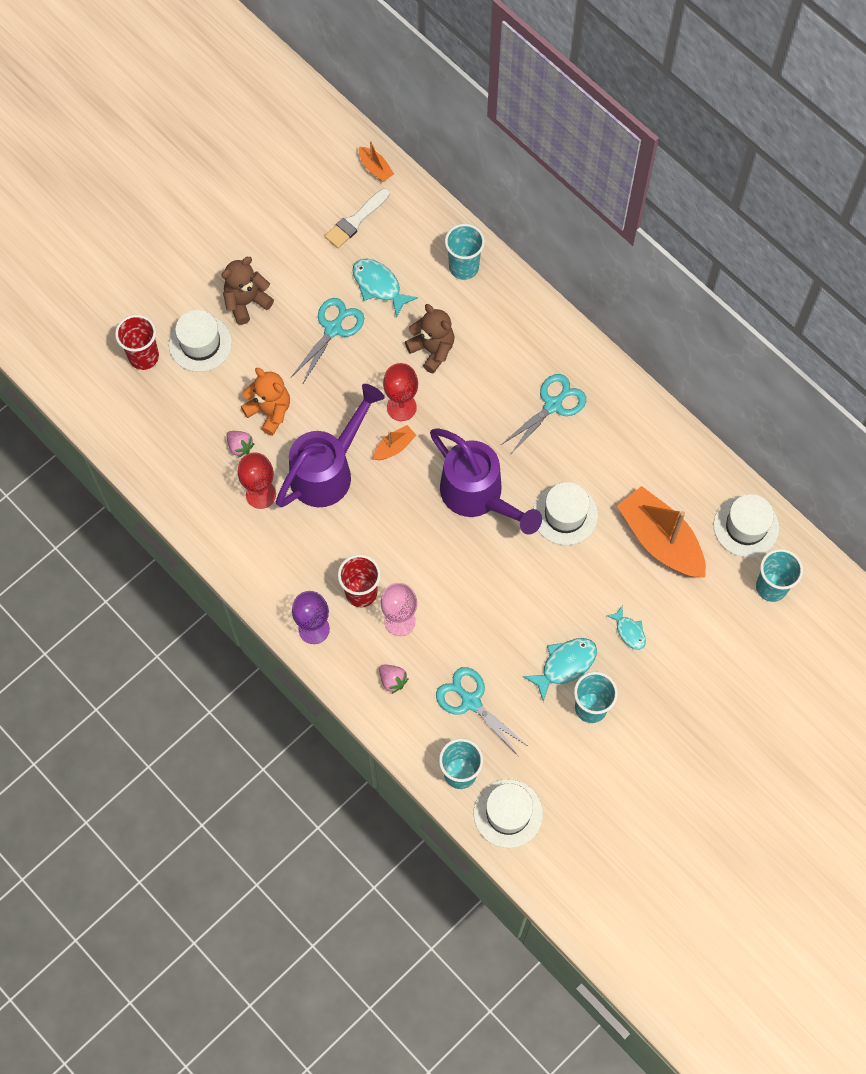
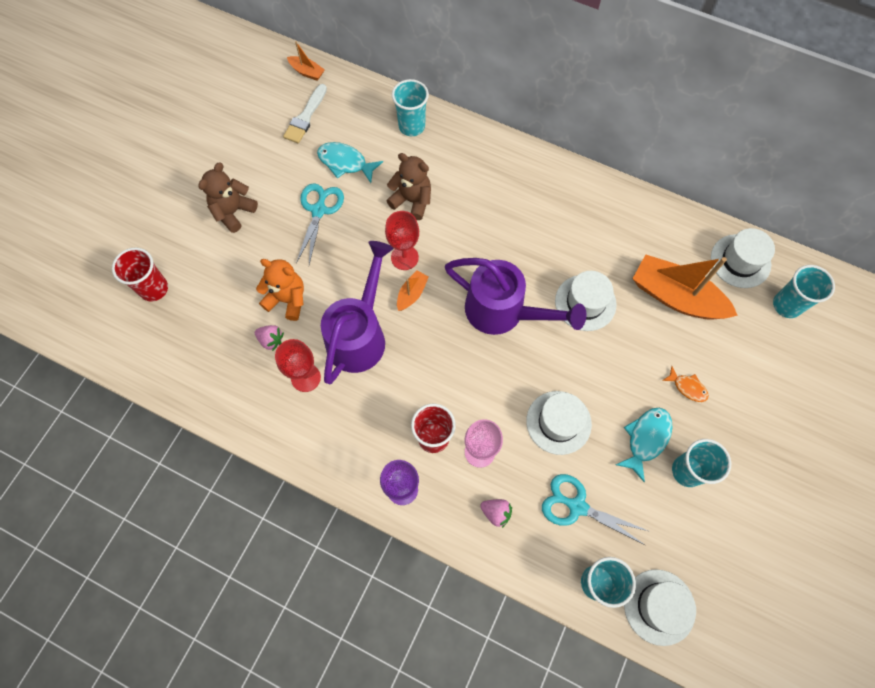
camera: 20 degrees left, 0 degrees up
white hat [169,310,232,372] -> white hat moved to [526,391,592,455]
turquoise scissors [501,374,586,455] -> none
turquoise fish [607,606,646,650] -> orange fish [662,366,709,402]

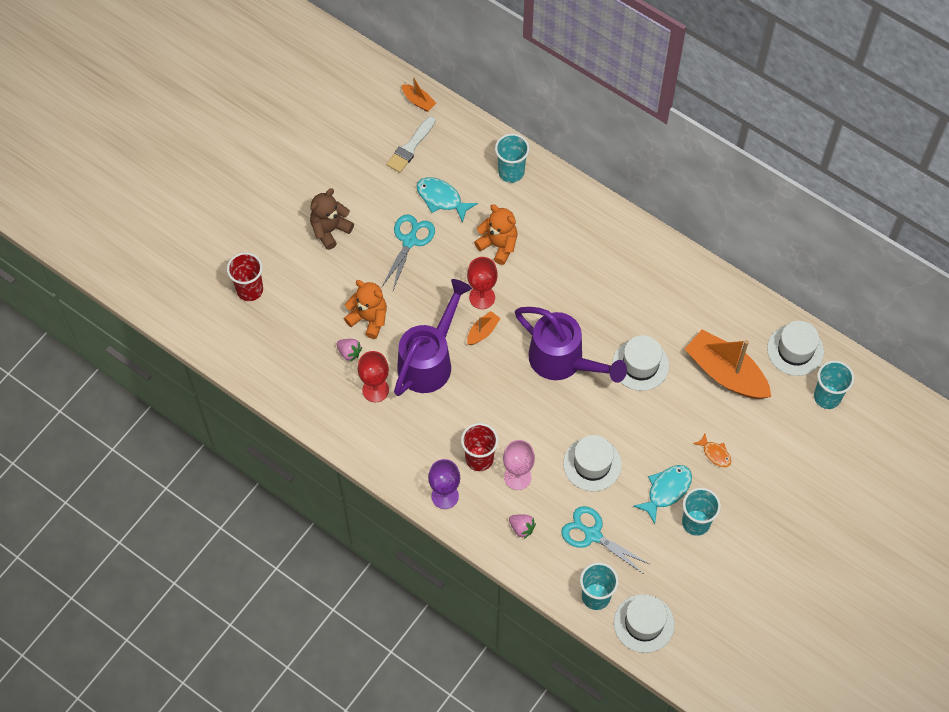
camera: 10 degrees right, 5 degrees down
brown teddy bear [387,153,431,220] -> orange teddy bear [474,205,518,265]

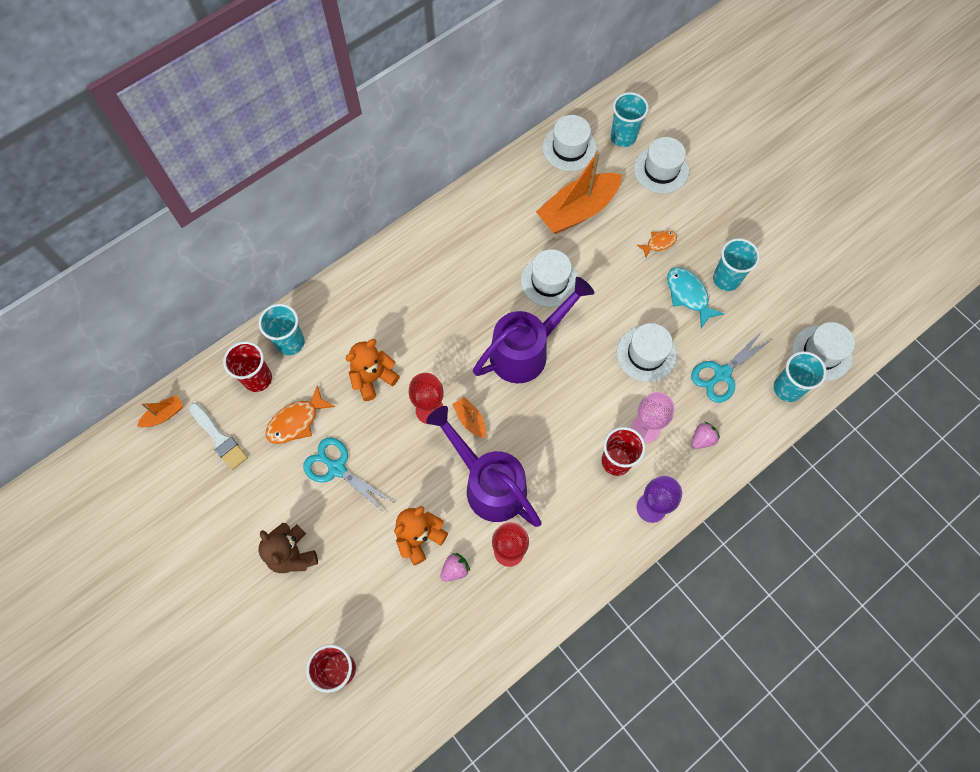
camera: 75 degrees left, 5 degrees up
turquoise fish [417,177,478,223] -> orange fish [266,385,335,444]
none -> red cup [223,341,272,392]
none -> white hat [634,137,689,194]

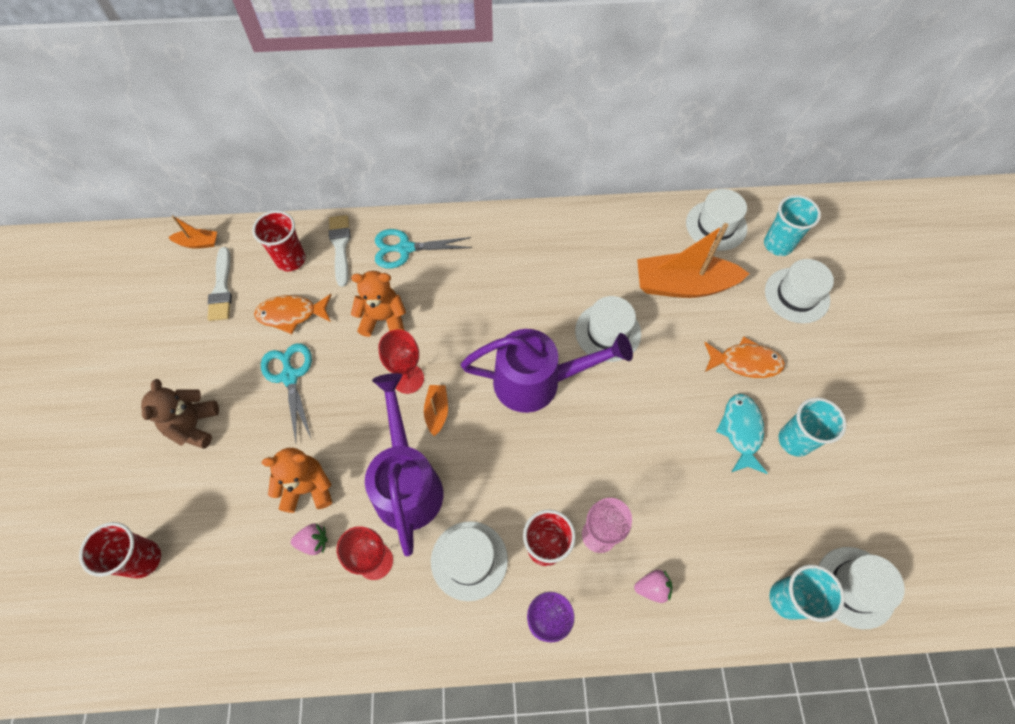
camera: 35 degrees right, 5 degrees down
turquoise cup [259,304,305,355] -> white brush [329,215,350,287]
white hat [617,323,677,382] -> white hat moved to [431,521,508,601]
orange fish [637,231,677,258] -> orange fish [704,336,785,378], size x1.61
turquoise scissors [691,333,772,403] -> turquoise scissors moved to [375,229,472,268]

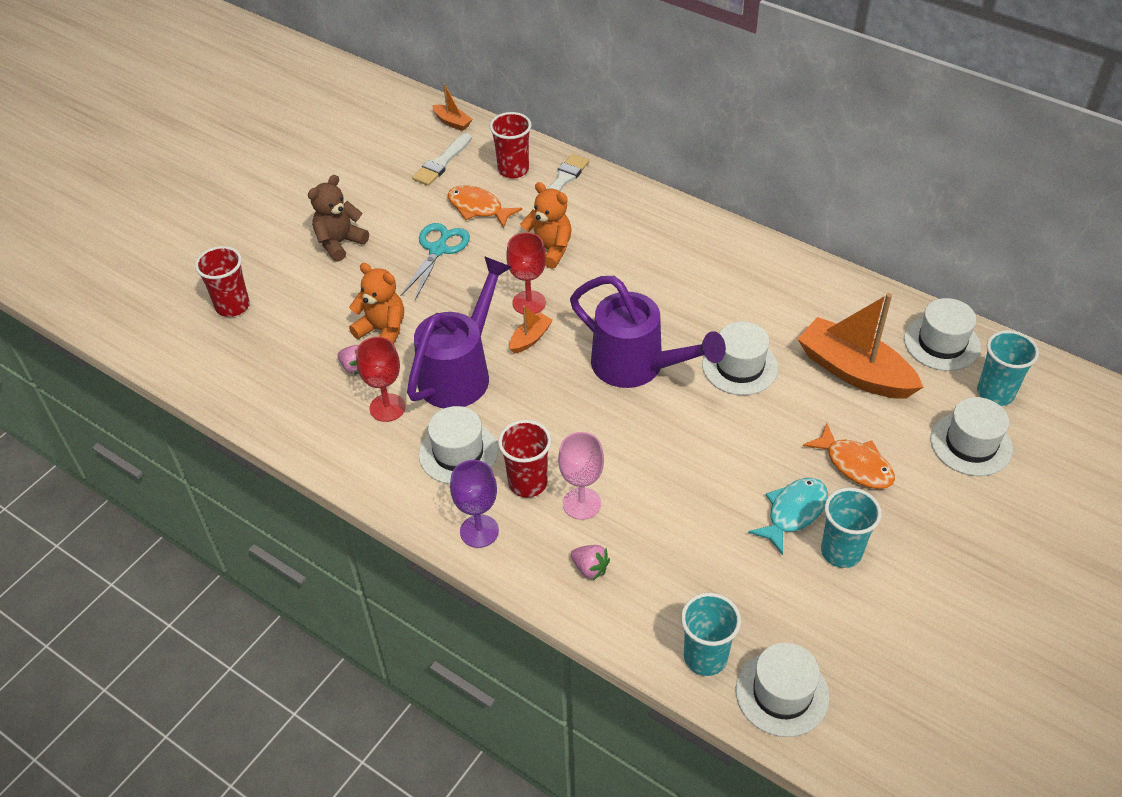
camera: 40 degrees right, 15 degrees down
turquoise scissors [375,229,472,268] -> none

